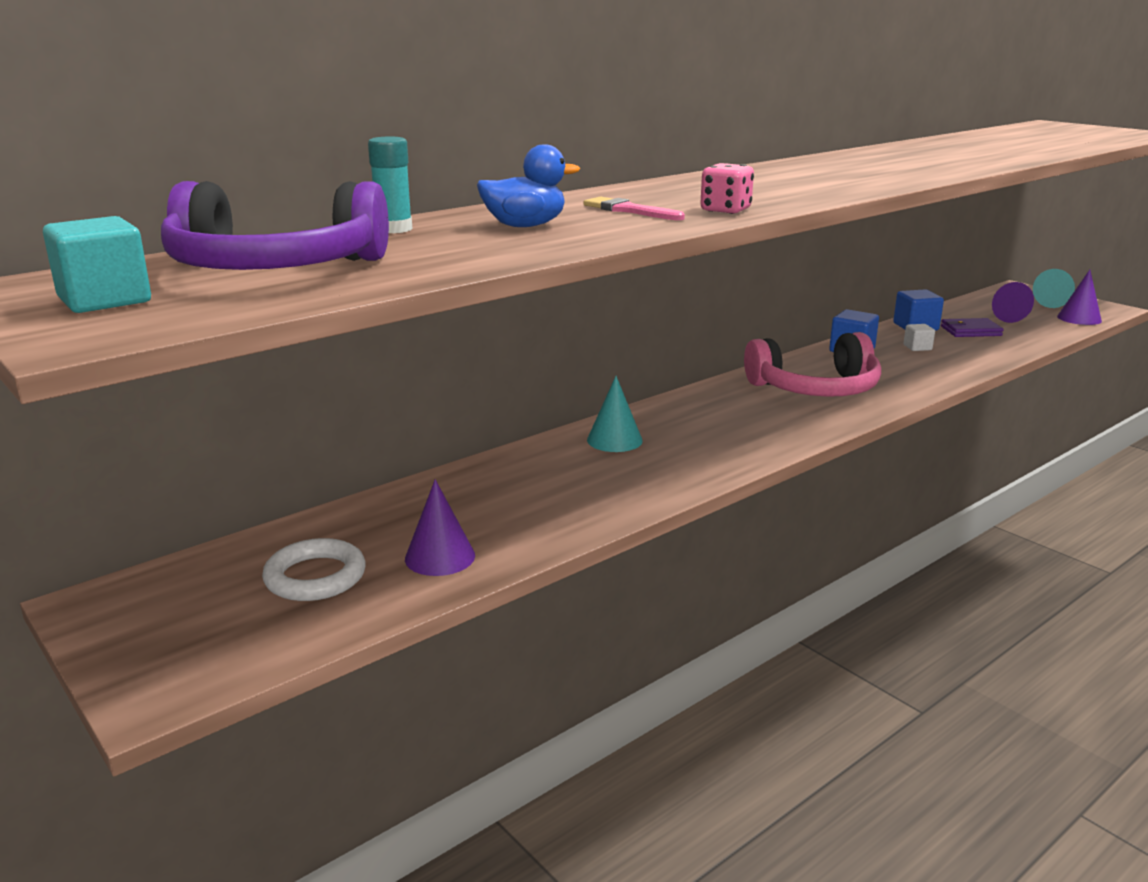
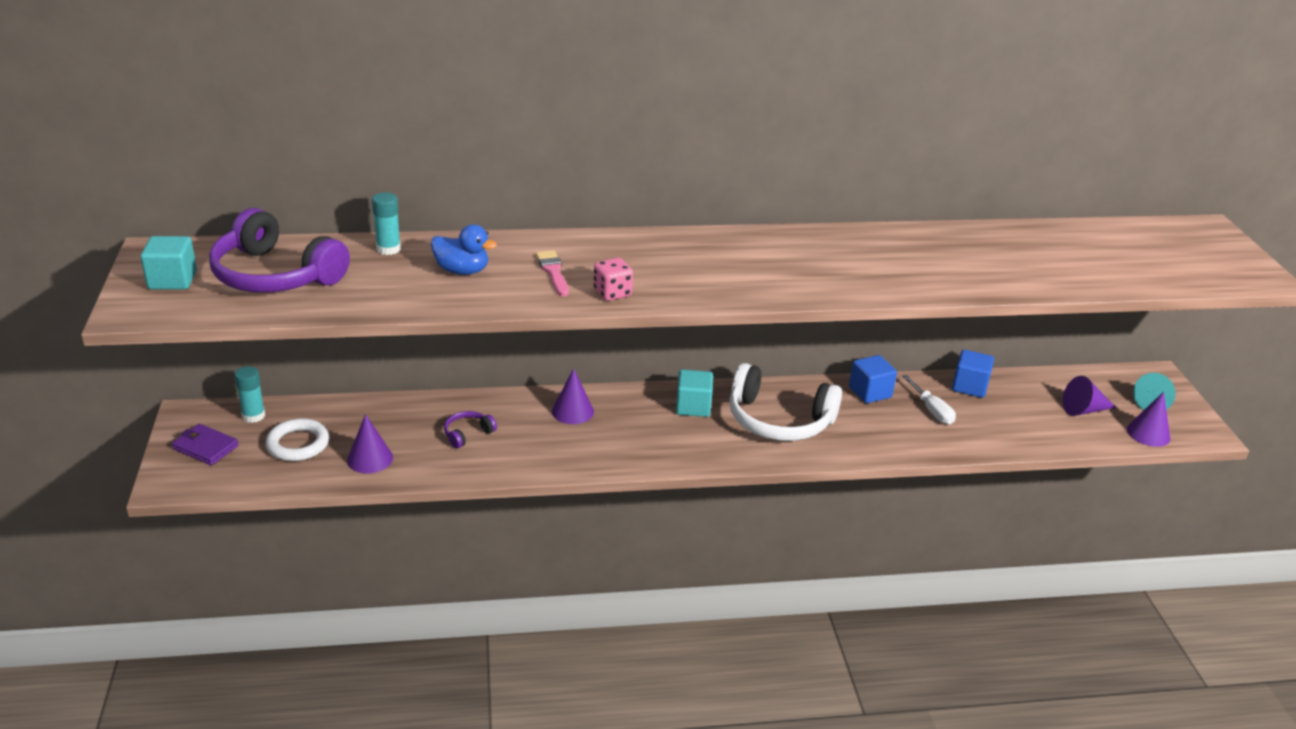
camera: 30 degrees right, 10 degrees up
turquoise cone [587,376,643,452] -> purple cone [552,368,594,424]
pink headphones [744,332,881,397] -> white headphones [730,363,842,441]
white cube [904,324,935,351] -> white screwdriver [902,375,956,424]
purple wallet [941,318,1004,337] -> purple wallet moved to [172,424,239,465]
none -> turquoise glue stick [234,366,265,423]
none -> purple headphones [444,411,497,449]
none -> turquoise cube [676,370,713,417]

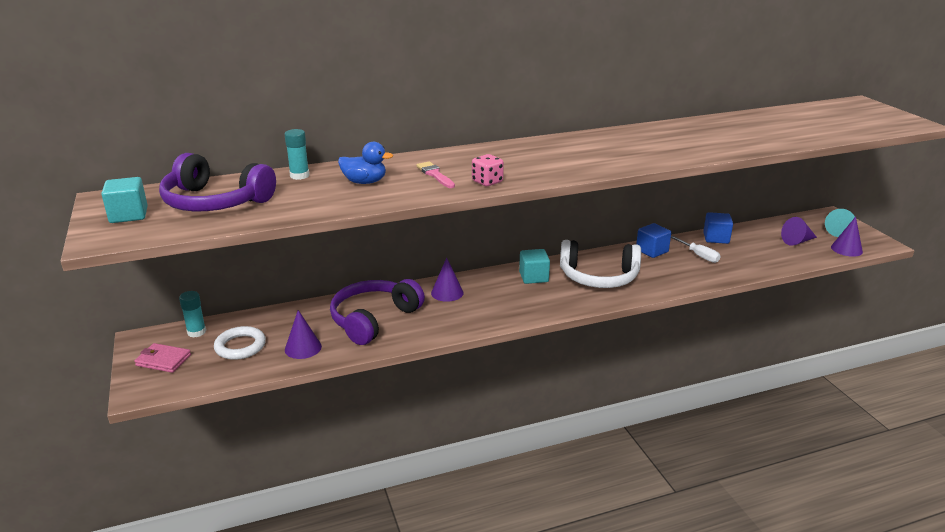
camera: 10 degrees left, 5 degrees down
purple wallet [172,424,239,465] -> pink wallet [134,343,191,373]
purple headphones [444,411,497,449] -> purple headphones [330,279,425,345], size x2.29

